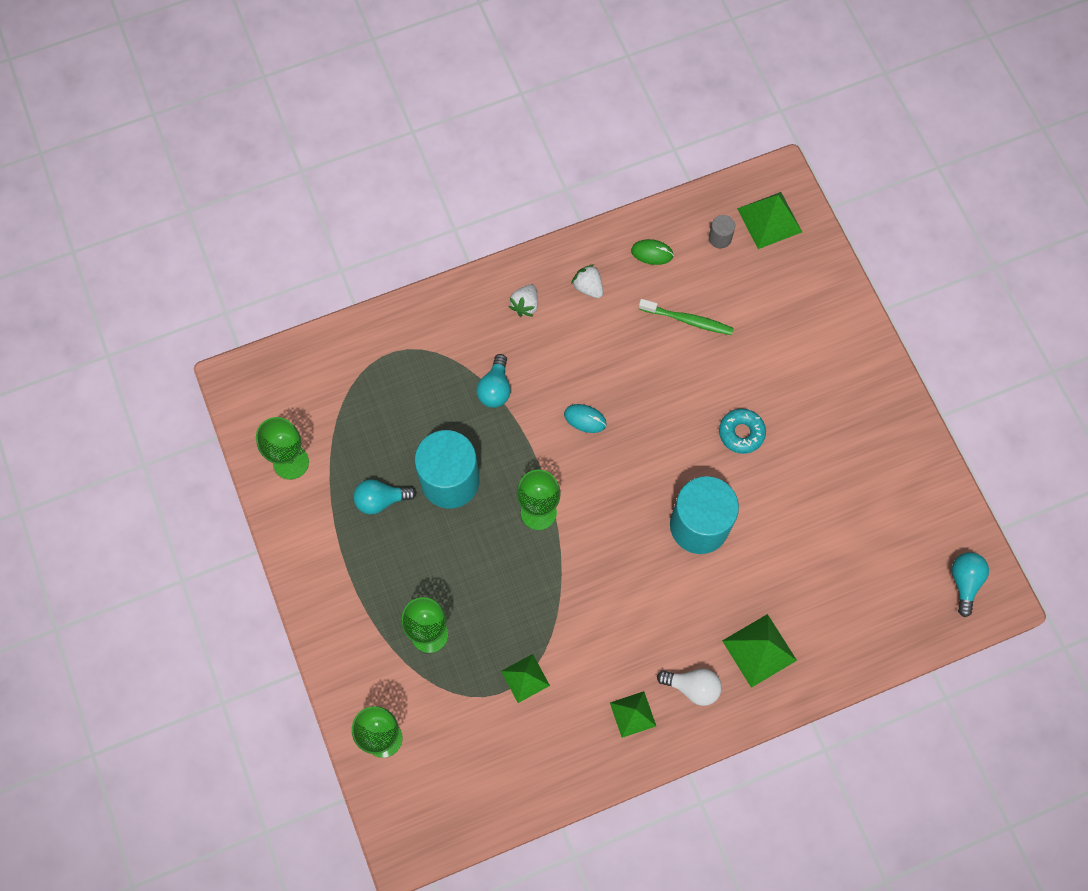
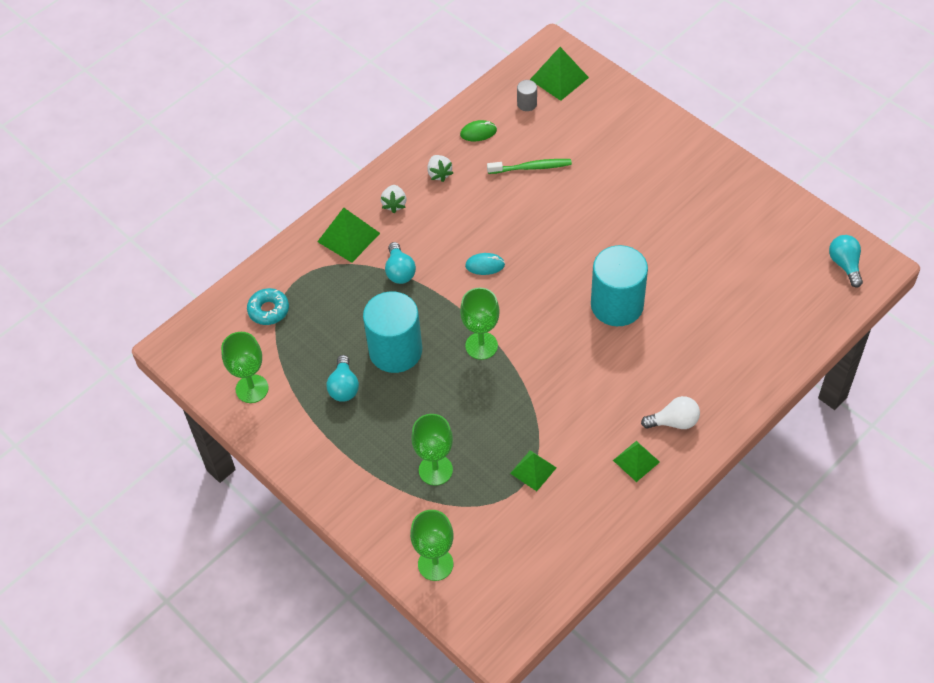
camera: 20 degrees left, 15 degrees down
turquoise light bulb [353,479,417,514] -> turquoise light bulb turned 60 degrees counterclockwise [327,355,359,402]
white strawberry [571,264,603,298] -> white strawberry turned 135 degrees counterclockwise [427,155,453,182]
turquoise donut [719,409,766,454] -> turquoise donut moved to [247,288,289,325]
green pyramid [722,614,797,688] -> green pyramid moved to [317,208,380,263]

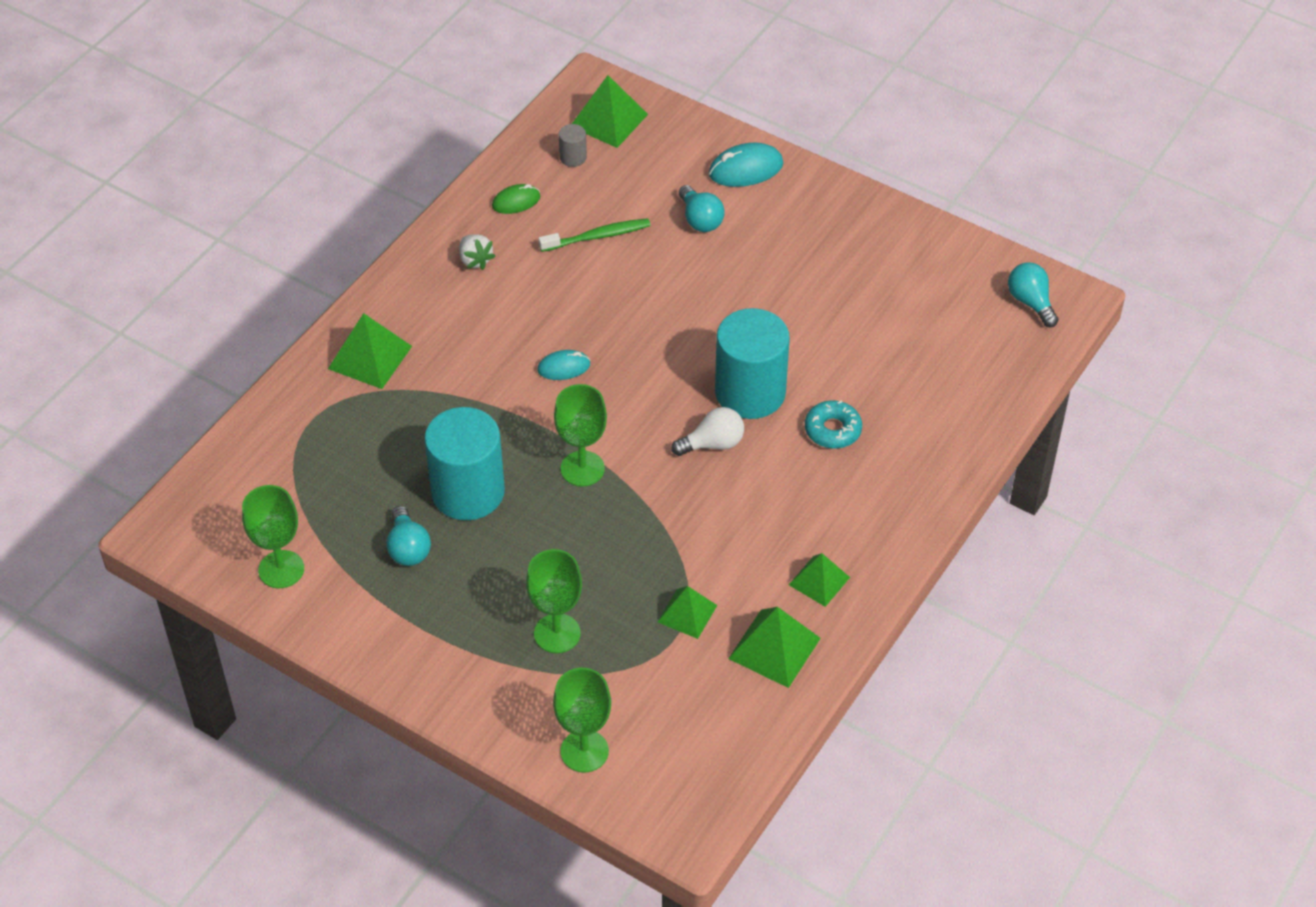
camera: 15 degrees left, 5 degrees down
turquoise donut [247,288,289,325] -> turquoise donut moved to [805,401,862,449]
white strawberry [381,185,407,213] -> none
turquoise light bulb [385,242,416,284] -> turquoise light bulb moved to [679,185,725,232]
white light bulb [641,396,700,429] -> white light bulb moved to [671,407,744,456]
none -> turquoise mouse [709,143,784,187]
none -> green pyramid [728,607,821,688]

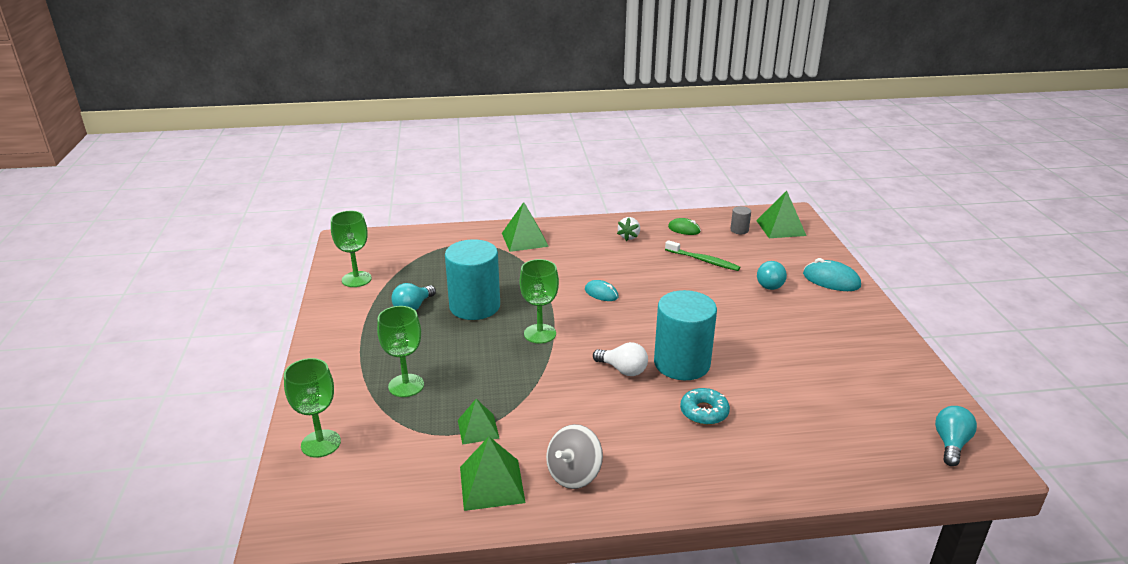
camera: 50 degrees right, 20 degrees down
green pyramid [789,553,850,607] -> grey spinning top [546,424,603,489]

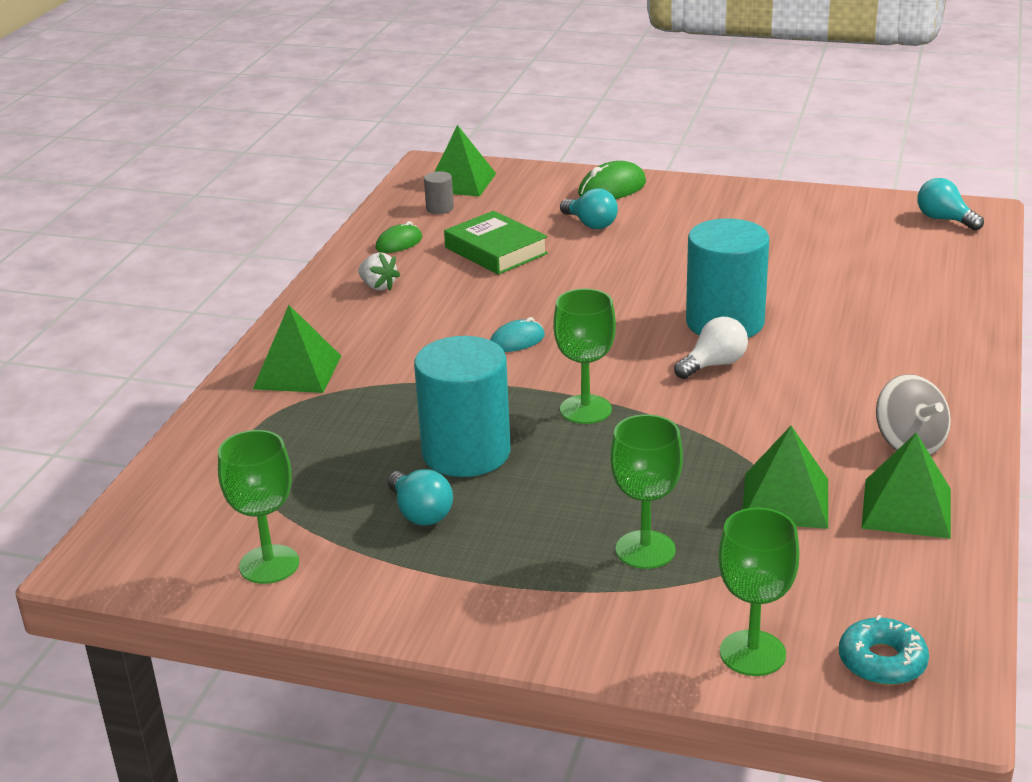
camera: 65 degrees left, 0 degrees up
green pyramid [458,399,500,445] -> green pyramid [743,426,828,529], size x1.50
green toothbrush [665,240,740,271] -> green book [444,211,548,275]
turquoise donut [680,388,730,425] -> turquoise donut moved to [839,615,929,685]
turquoise mouse [803,258,861,291] -> green mouse [578,161,646,199]

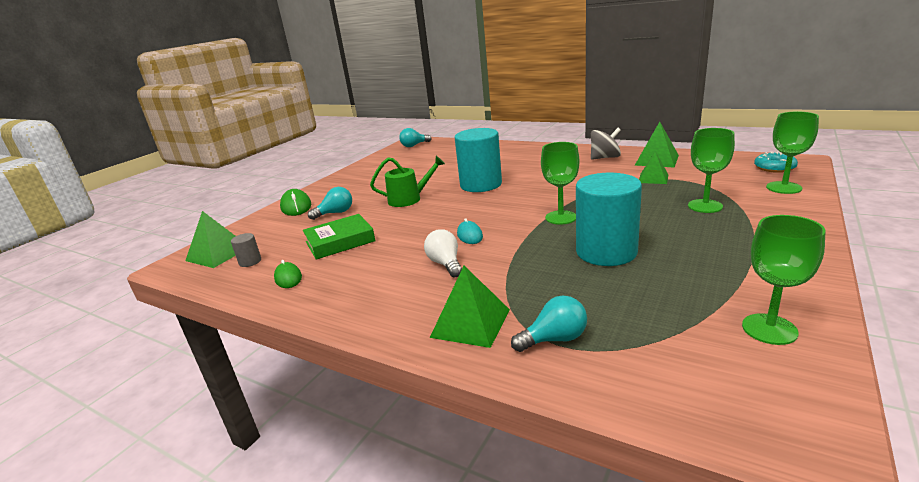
camera: 75 degrees left, 5 degrees down
white strawberry [358,252,400,291] -> none
turquoise light bulb [387,469,453,525] -> turquoise light bulb moved to [511,295,587,352]
white light bulb [674,317,748,379] -> white light bulb moved to [424,229,462,278]
green pyramid [743,426,828,529] -> green pyramid [639,151,668,184], size x0.67
none -> green watering can [370,156,445,207]

